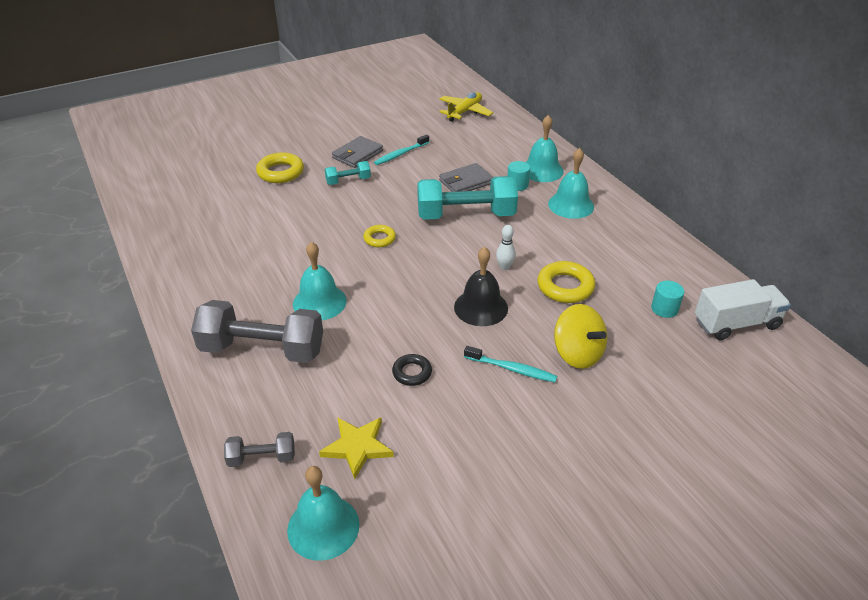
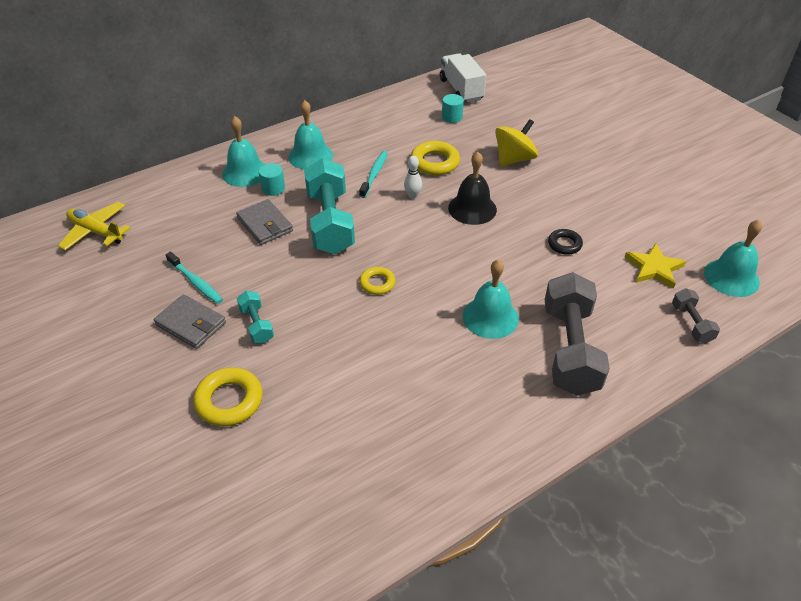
camera: 95 degrees left, 5 degrees up
turquoise toothbrush [464,346,557,382] -> turquoise toothbrush moved to [359,151,388,198]

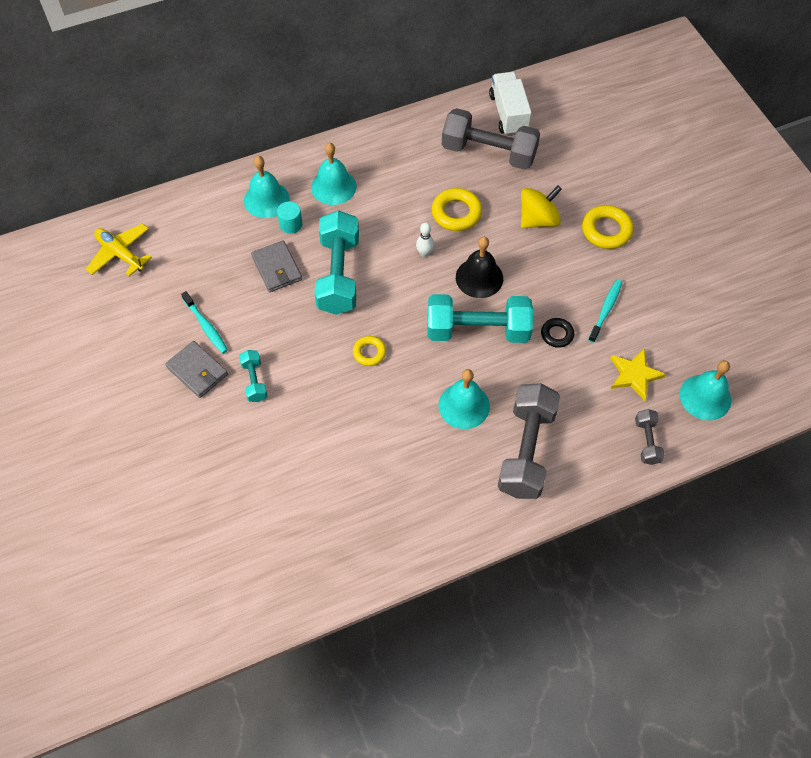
camera: 10 degrees right, 15 degrees up
yellow ring [193,367,263,426] -> yellow ring moved to [582,205,633,249]
turquoise toothbrush [359,151,388,198] -> turquoise toothbrush moved to [588,279,623,343]
turquoise cylinder [442,94,464,123] -> grey dumbbell [442,108,540,170]
none -> turquoise dumbbell [427,294,533,343]

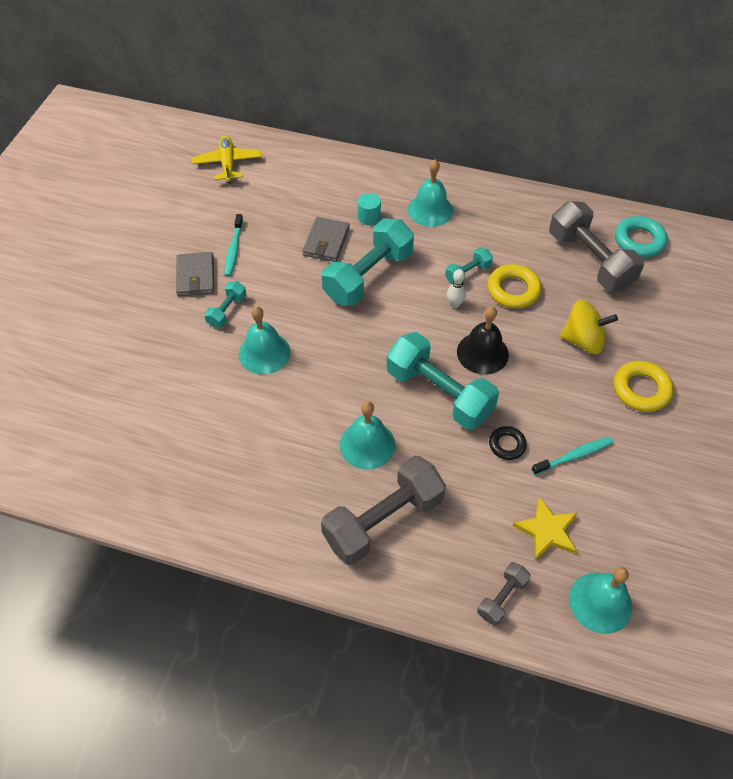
camera: 40 degrees right, 5 degrees down
turquoise bell [244,156,289,218] -> turquoise bell moved to [239,306,290,374]
yellow ring [353,336,386,366] -> none
white truck [489,72,532,136] -> turquoise ring [615,216,667,257]
none -> turquoise dumbbell [445,247,493,284]

